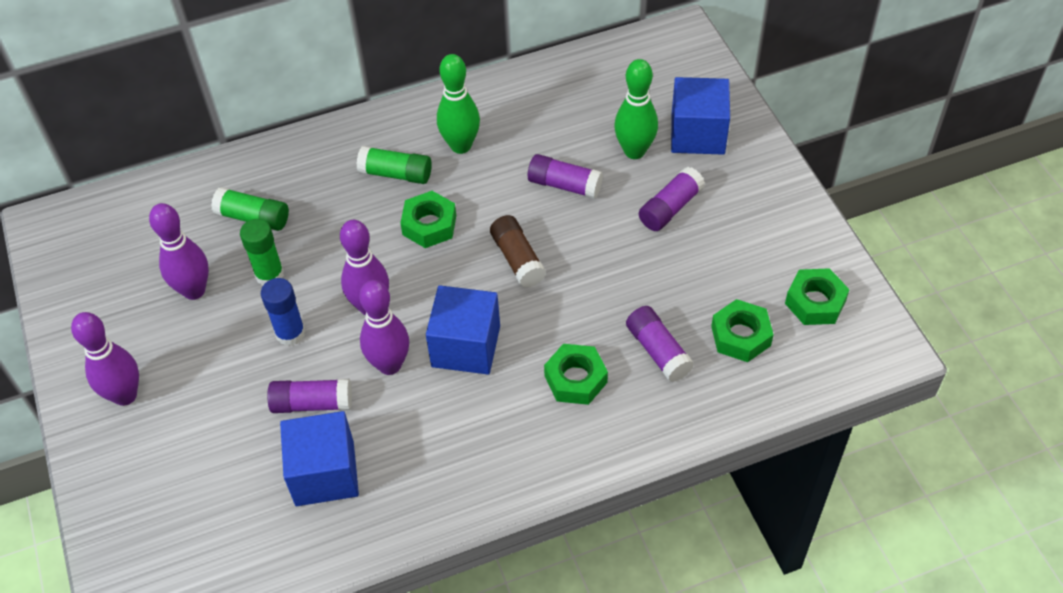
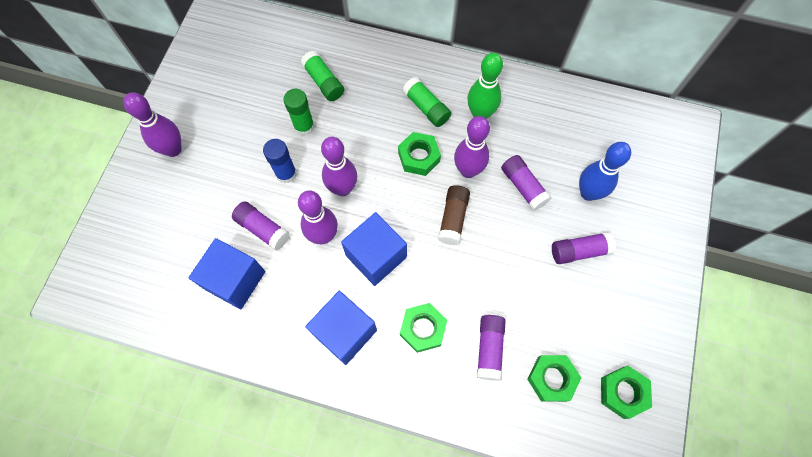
camera: 35 degrees right, 15 degrees up
purple bowling pin [149,203,209,300] -> purple bowling pin moved to [454,116,490,178]
green bowling pin [614,59,658,159] -> blue bowling pin [579,142,631,201]
blue cube [671,77,730,155] -> blue cube moved to [305,291,377,365]

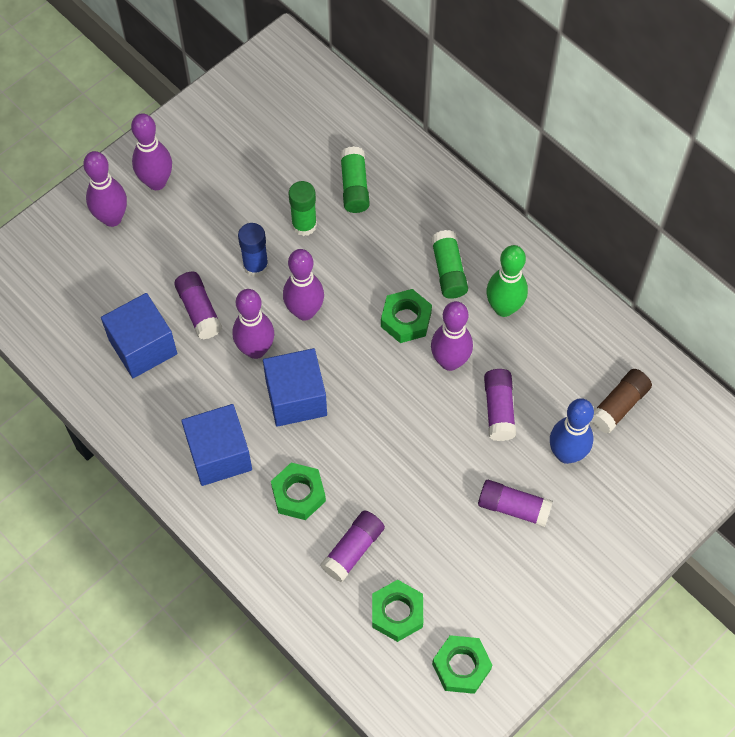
camera: 30 degrees right, 5 degrees down
brown glue stick [438,185,470,245] -> brown glue stick moved to [591,369,652,433]
none -> purple bowling pin [83,151,127,227]

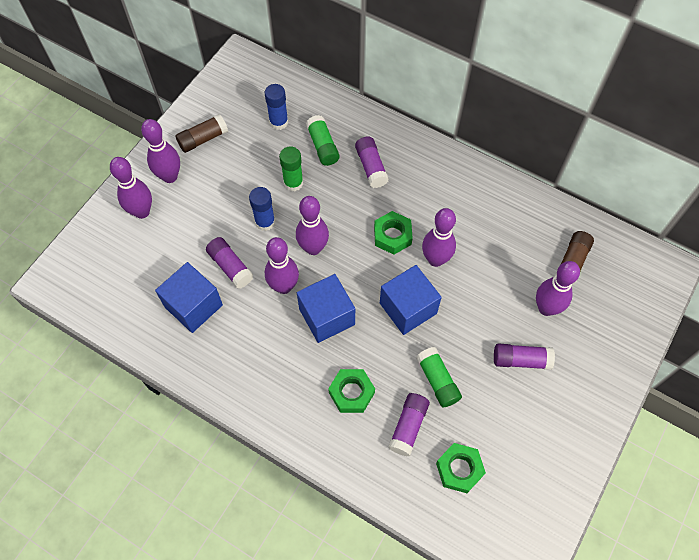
camera: 15 degrees left, 0 degrees up
blue cube [181,404,252,486] -> blue cube moved to [380,265,442,335]
green glue stick [431,230,468,299] -> green glue stick moved to [416,347,462,408]
green nut [432,635,492,694] -> none
purple glue stick [484,369,516,441] -> purple glue stick moved to [355,136,389,188]
green bowling pin [486,245,528,317] -> none
blue bowling pin [550,398,594,464] -> purple bowling pin [536,261,580,316]
none -> brown glue stick [176,114,228,153]
none -> blue glue stick [265,84,288,130]

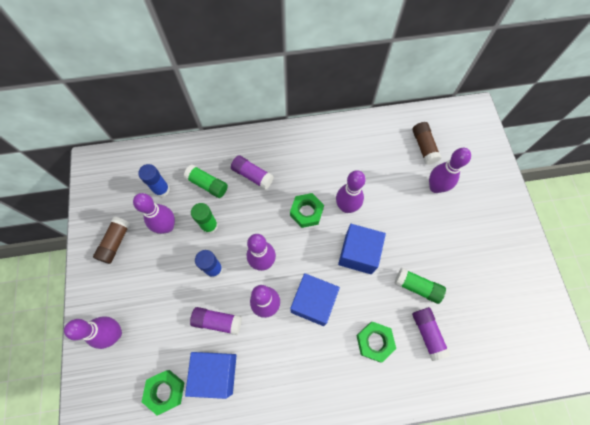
camera: 40 degrees left, 5 degrees up
purple bowling pin [141,119,180,183] -> purple bowling pin moved to [133,193,175,234]
green nut [436,443,486,493] -> green nut moved to [142,370,185,415]
purple glue stick [494,344,555,370] -> none

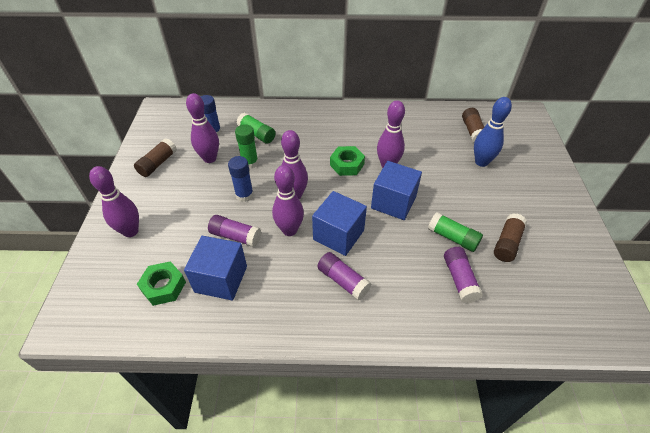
camera: 10 degrees right, 20 degrees down
purple glue stick [231,155,274,190] -> purple glue stick moved to [317,252,371,300]
green nut [356,321,396,362] -> none
purple bowling pin [429,148,471,193] -> blue bowling pin [474,97,512,167]
none -> brown glue stick [494,213,527,262]

